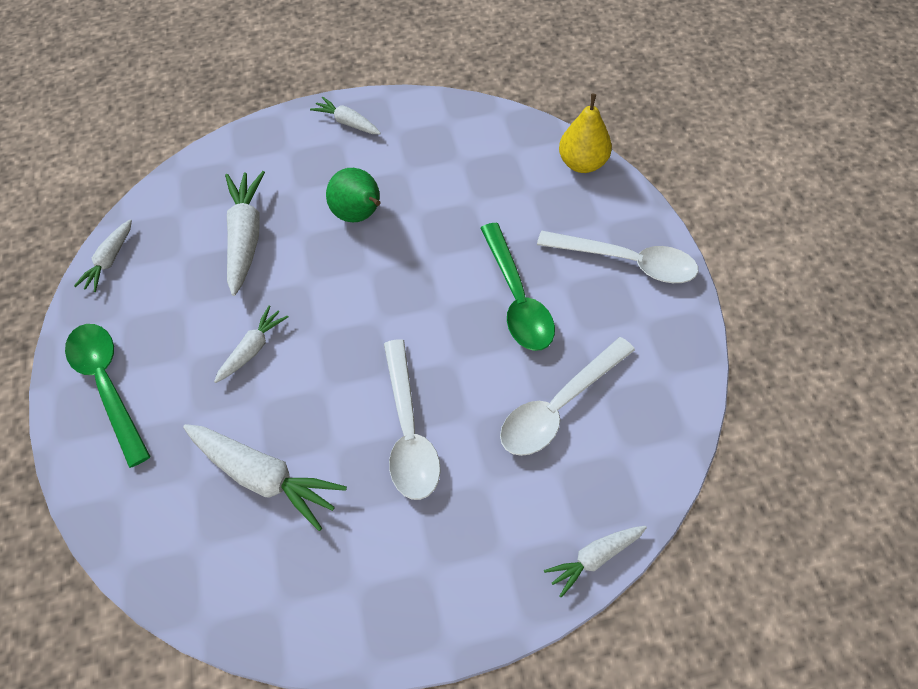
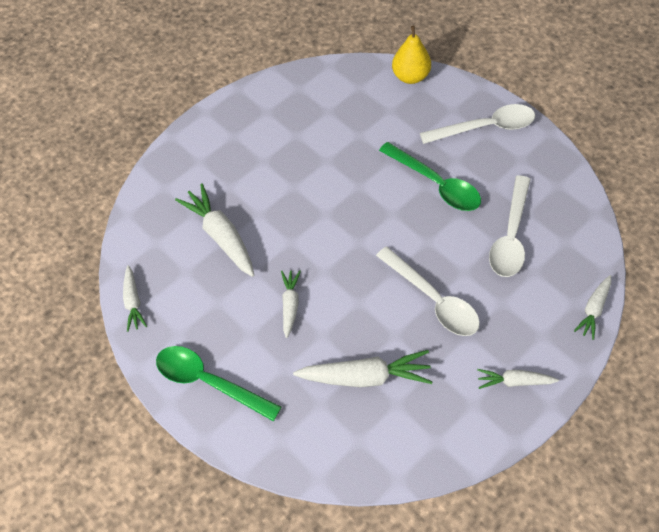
camera: 30 degrees left, 0 degrees up
white carrot [310,97,381,134] -> white carrot moved to [477,369,559,389]
green pear [326,168,381,222] -> none

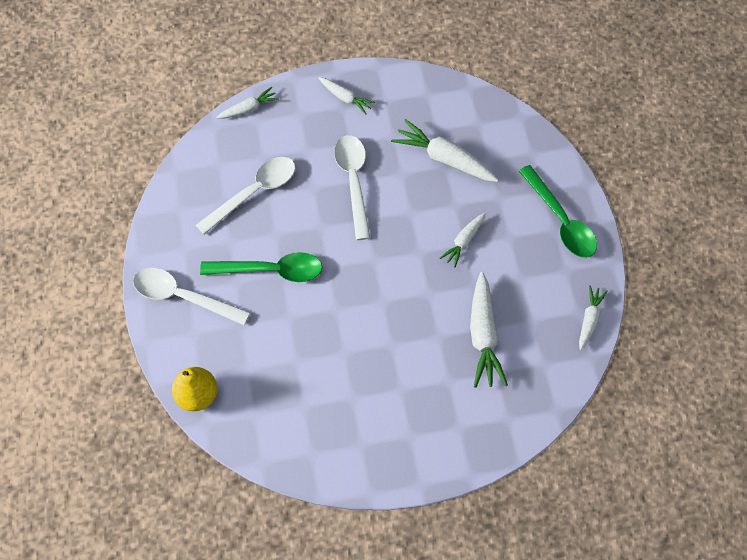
camera: 150 degrees left, 5 degrees up
green spoon [379,142,481,211] -> green spoon turned 105 degrees clockwise [200,252,322,282]

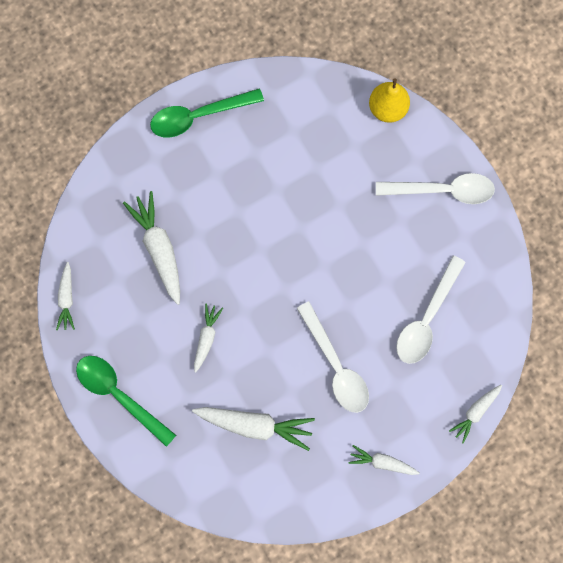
camera: 160 degrees right, 15 degrees up
green spoon [200,252,322,282] -> green spoon moved to [150,88,264,138]

